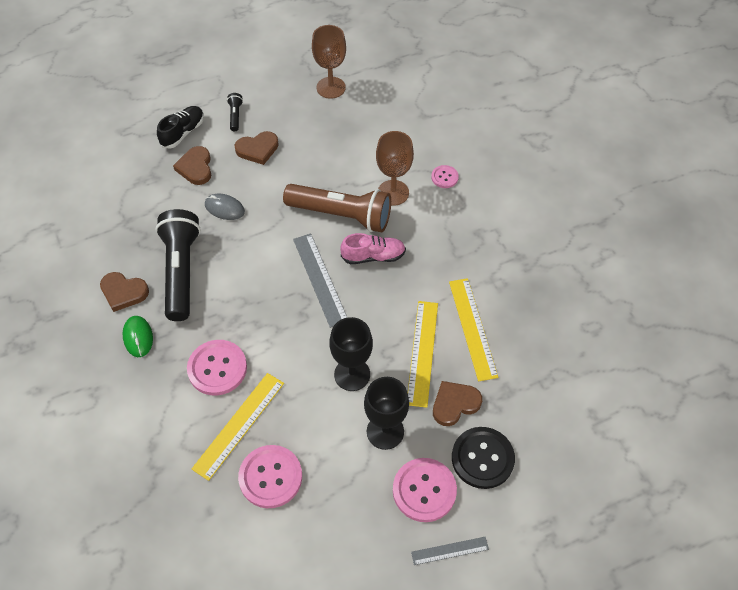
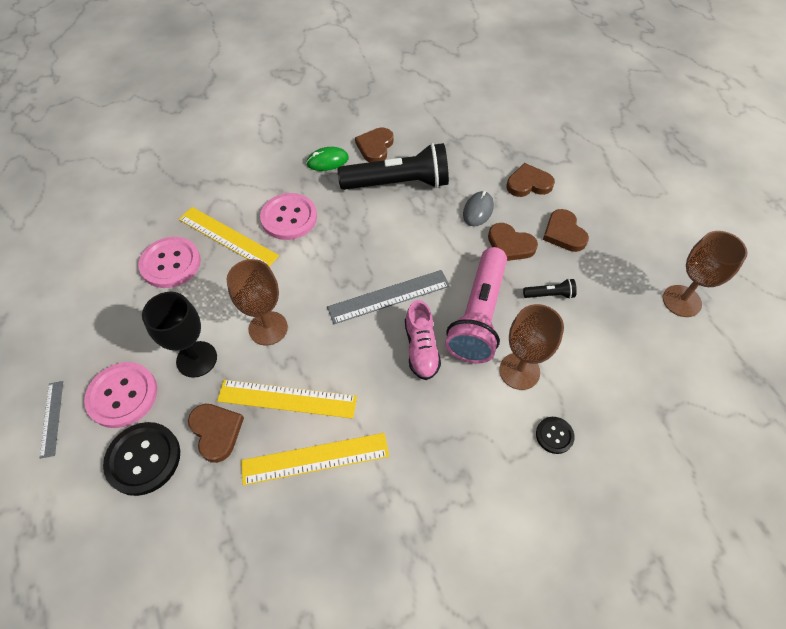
camera: 90 degrees right, 0 degrees up
black shoe [157,106,204,149] -> none
black flashlight [227,93,243,131] -> black flashlight moved to [523,279,577,299]
brown flashlight [283,184,391,232] -> pink flashlight [445,247,507,364]
black goblet [329,317,373,391] -> brown goblet [226,259,288,345]
pink button [431,165,459,188] -> black button [536,417,575,454]
none -> brown heart [488,223,538,261]

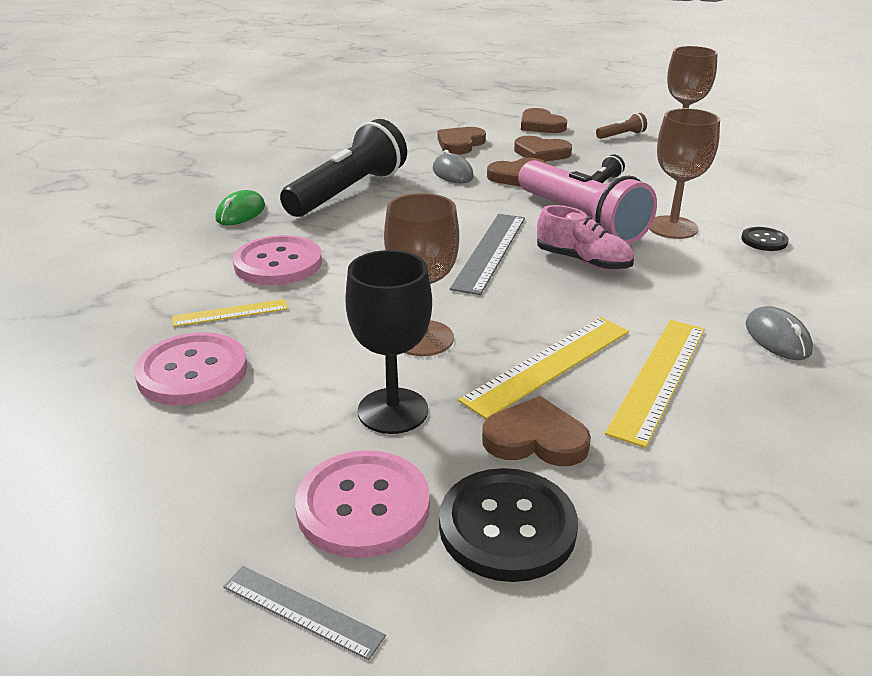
camera: 50 degrees left, 25 degrees down
yellow ruler [179,207,279,266] -> yellow ruler [172,299,288,327], size x0.57
brown heart [355,127,394,162] -> brown heart moved to [521,108,567,133]
none -> brown flashlight [596,113,647,139]
none -> grey mouse [746,306,813,360]

